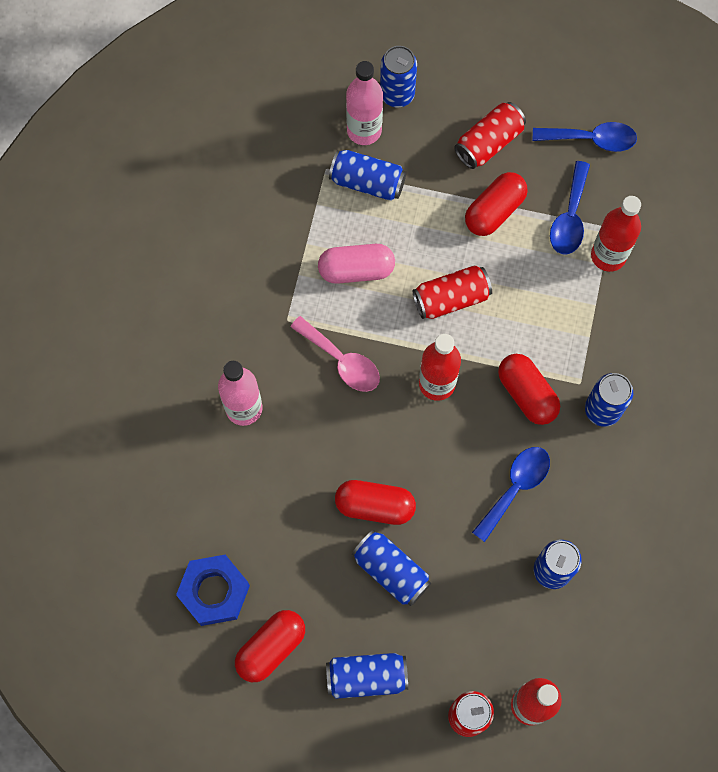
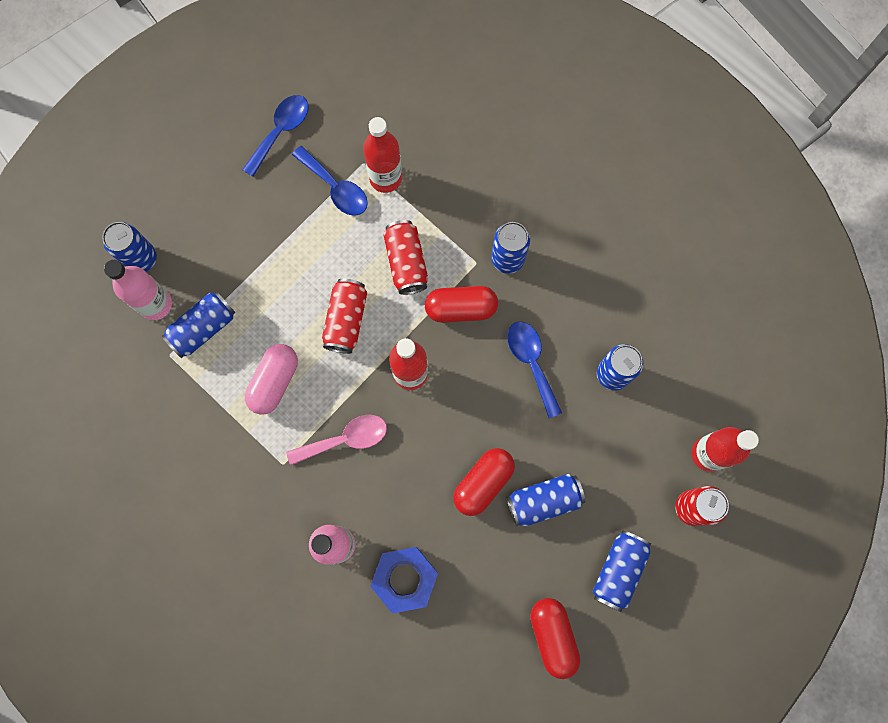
camera: 60 degrees left, 5 degrees up
blue nut [176,555,250,626] -> blue nut moved to [370,547,438,614]
red can [454,102,526,169] -> red can moved to [383,220,428,295]
red capsule [465,172,528,236] -> none

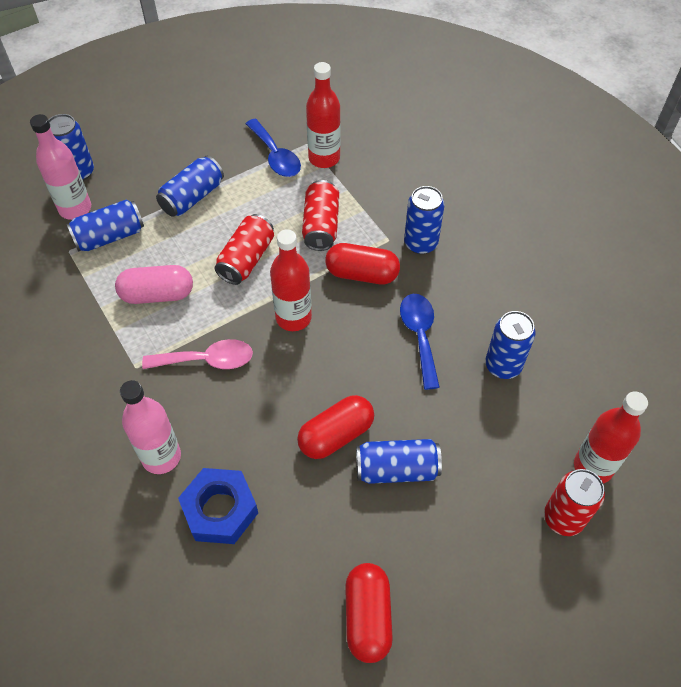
camera: 15 degrees right, 20 degrees down
blue spoon [242,95,308,177] -> none
pink capsule [245,344,298,414] -> pink capsule turned 45 degrees clockwise [115,265,193,304]
blue can [593,530,651,612] -> blue can moved to [156,156,224,217]

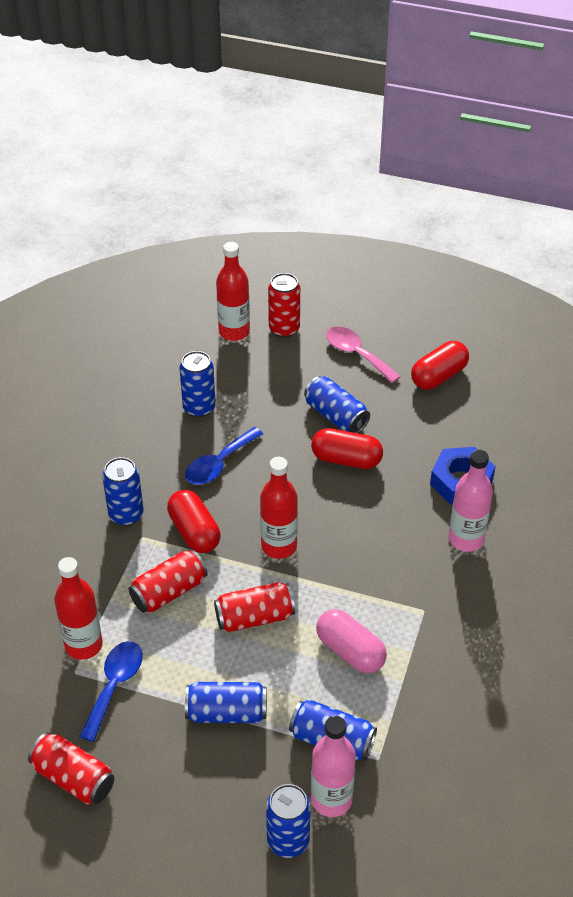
camera: 130 degrees left, 10 degrees down
pink spoon [142,339,253,369] -> pink spoon moved to [326,326,401,383]
none -> red can [28,732,114,804]

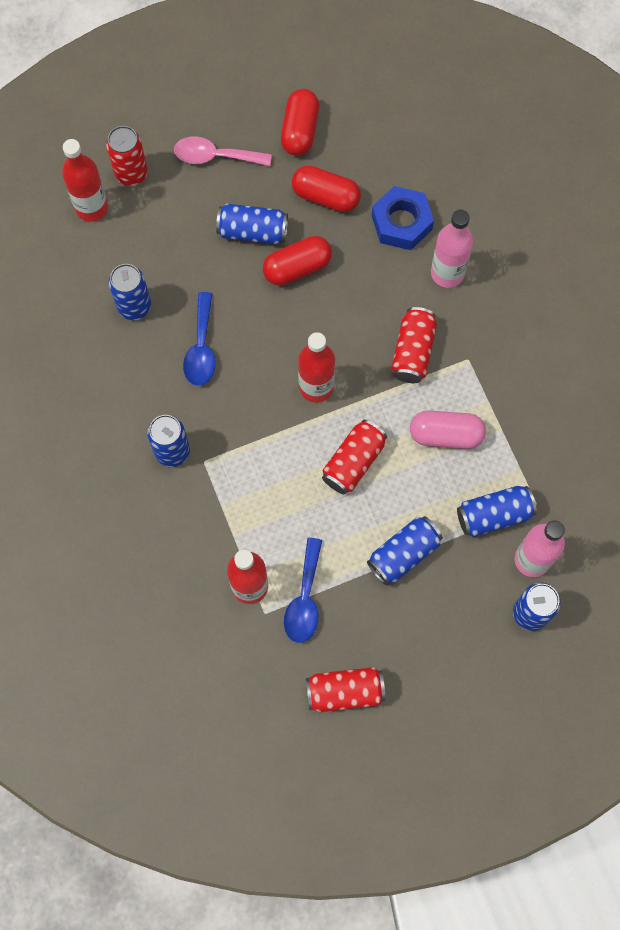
camera: 40 degrees left, 25 degrees up
blue spoon [79,641,143,742] -> blue spoon turned 150 degrees counterclockwise [284,538,322,643]
red can [128,549,208,613] -> red can moved to [391,307,437,383]
red capsule [167,490,220,553] -> red capsule moved to [292,165,361,212]

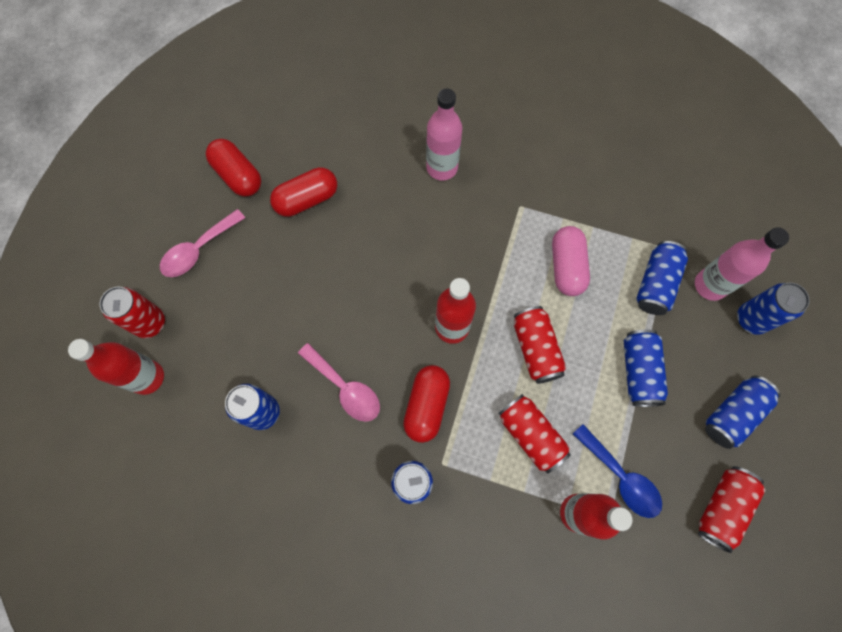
camera: 50 degrees left, 0 degrees up
blue spoon [183,292,216,386] -> pink spoon [298,343,380,422]
blue can [216,204,288,244] -> blue can moved to [705,376,780,449]
red capsule [263,236,332,285] -> red capsule moved to [403,365,450,443]
blue nut [372,186,434,250] -> none
red can [391,307,437,383] -> red can moved to [498,394,571,473]
pink capsule [410,411,486,449] -> pink capsule turned 45 degrees counterclockwise [552,226,590,296]

